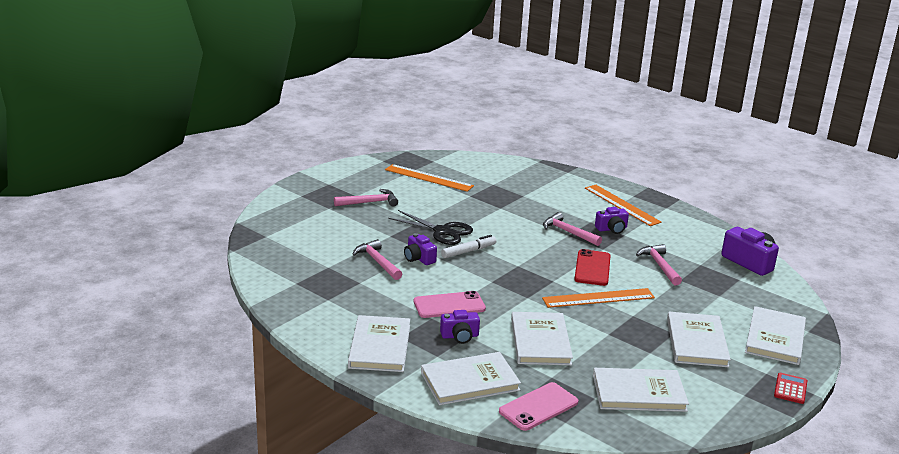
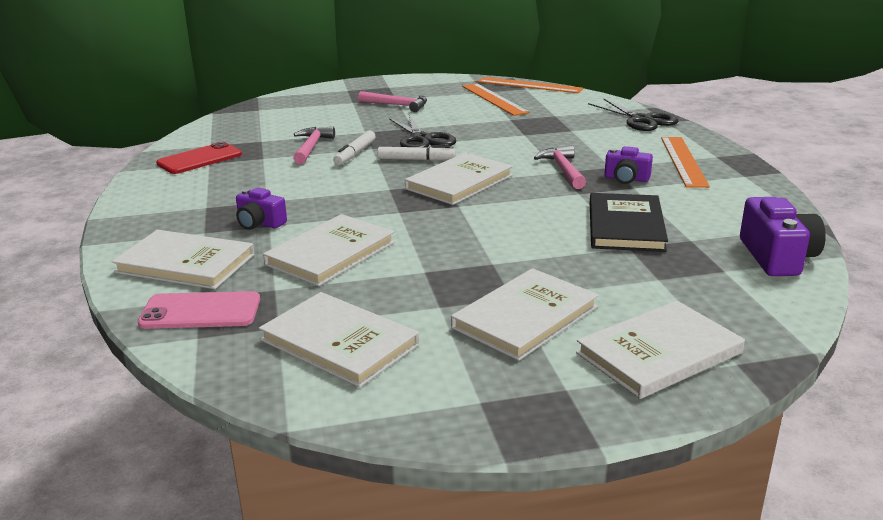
camera: 40 degrees right, 0 degrees up
white book [348,315,410,372] -> white book moved to [405,153,513,205]
purple camera [404,233,437,265] -> white marker [333,130,376,165]
pink phone [414,291,486,318] -> none
orange ruler [542,288,655,308] -> orange ruler moved to [478,77,583,93]
red phone [574,249,611,286] -> red phone moved to [156,142,242,174]
pink hammer [636,244,682,285] -> black book [590,193,668,252]
red calculator [774,373,807,404] -> none
none -> black scissors [588,98,678,131]

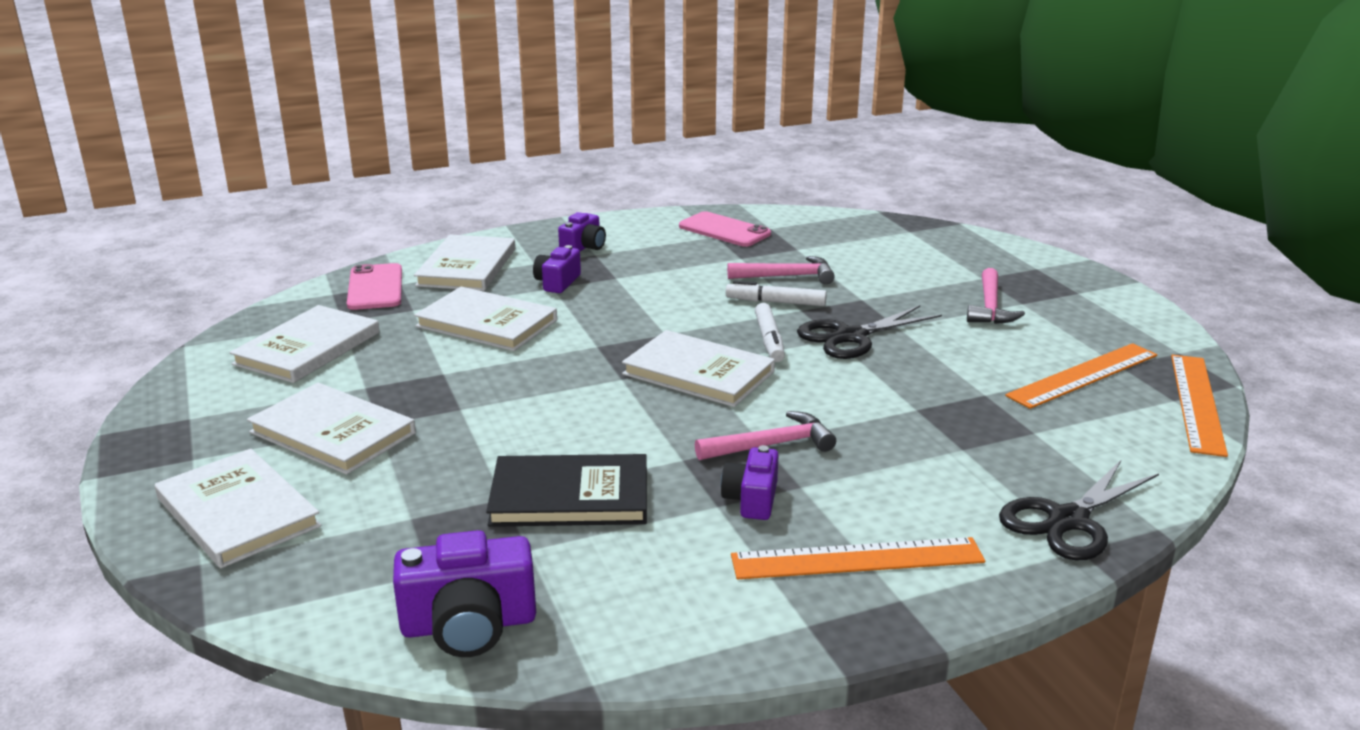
camera: 80 degrees right, 0 degrees up
red phone [156,142,242,174] -> pink phone [679,211,771,247]
none -> purple camera [558,212,606,251]

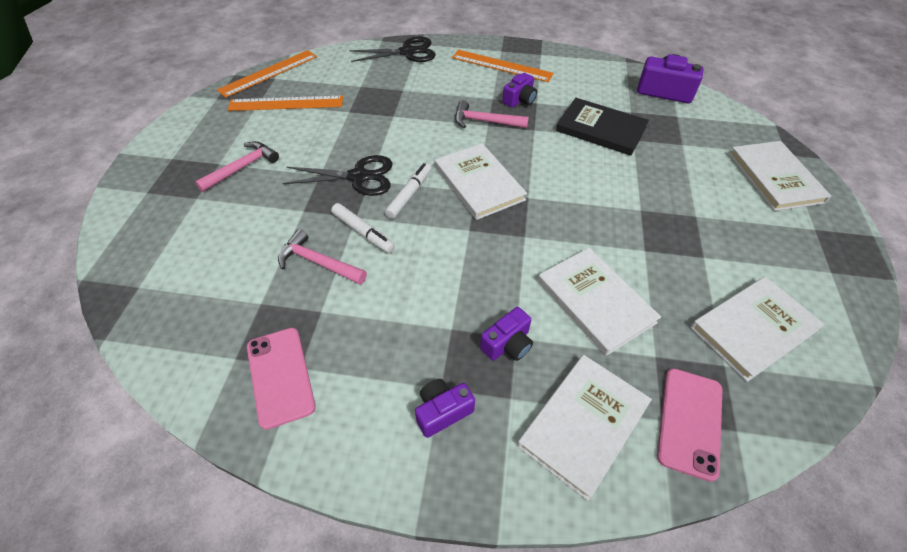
camera: 150 degrees left, 25 degrees up
white book [247,383,416,475] -> none

